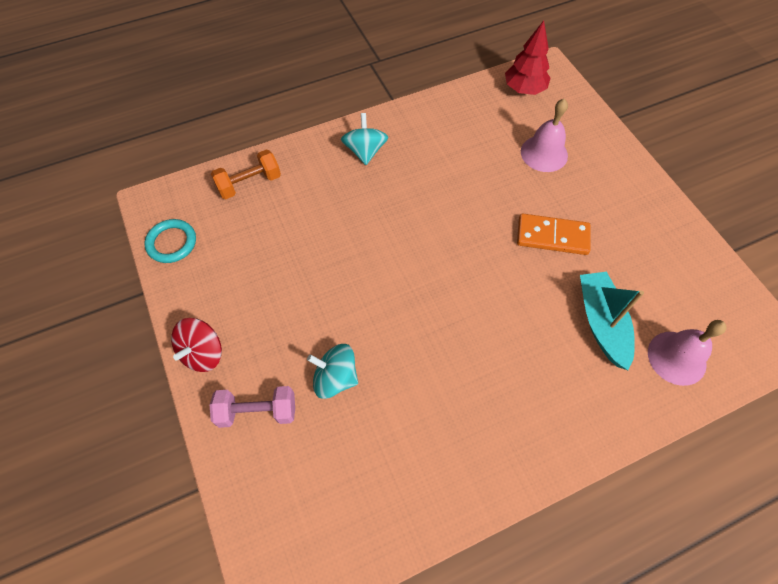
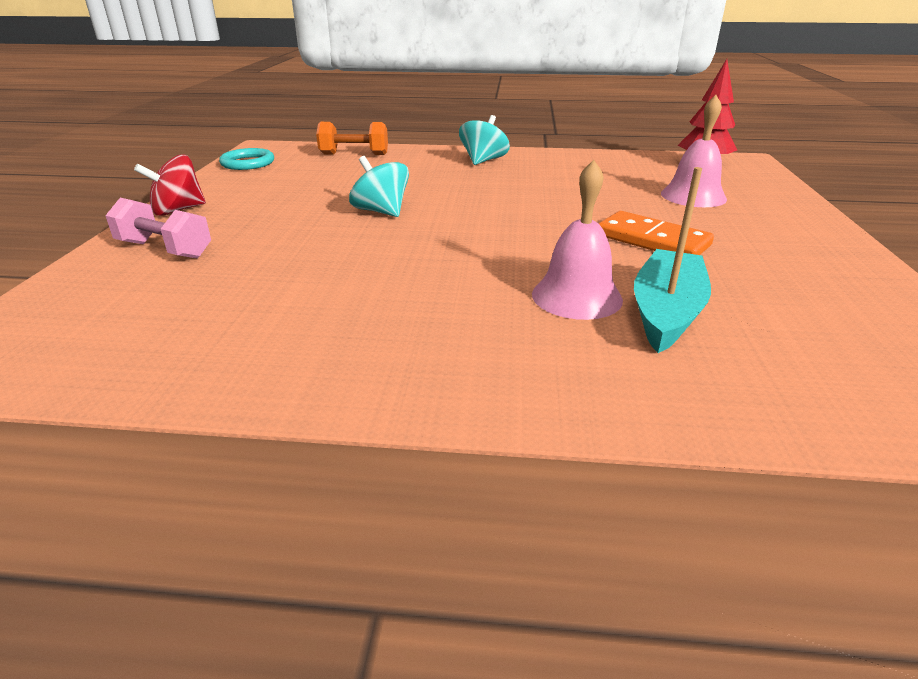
camera: 30 degrees right, 30 degrees down
turquoise spinning top [307,344,358,399] -> turquoise spinning top moved to [349,156,409,217]
pink bell [648,320,727,386] -> pink bell moved to [532,160,623,320]

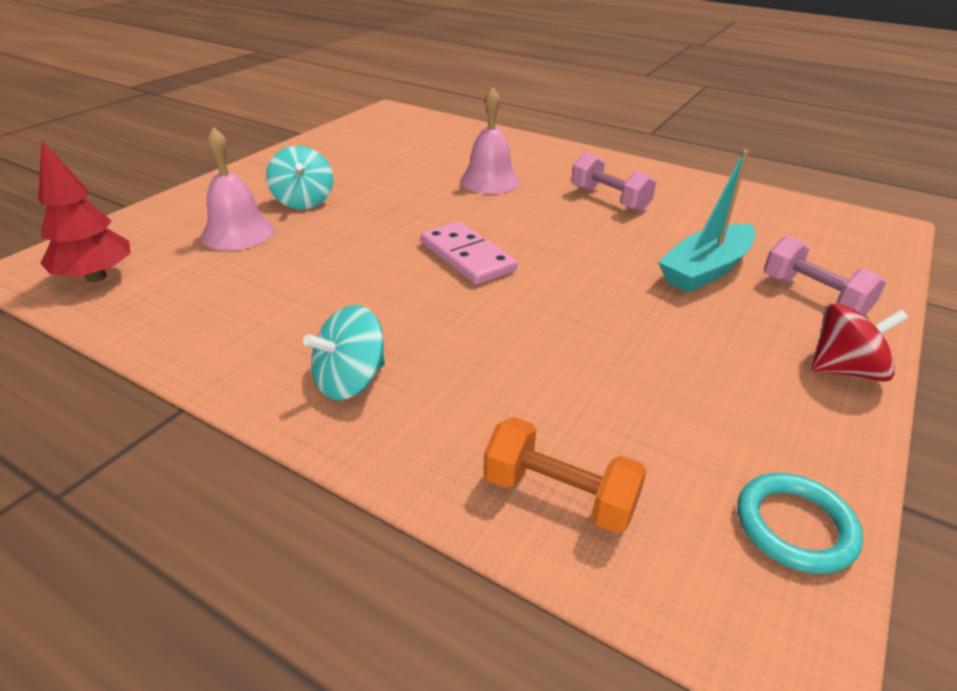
camera: 155 degrees left, 5 degrees up
turquoise spinning top [349,156,409,217] -> turquoise spinning top moved to [266,146,333,209]
orange domino [598,211,714,255] -> none
turquoise boat [634,167,711,353] -> turquoise boat moved to [658,150,756,292]
none -> pink domino [421,221,517,285]
none -> pink dumbbell [571,152,656,212]

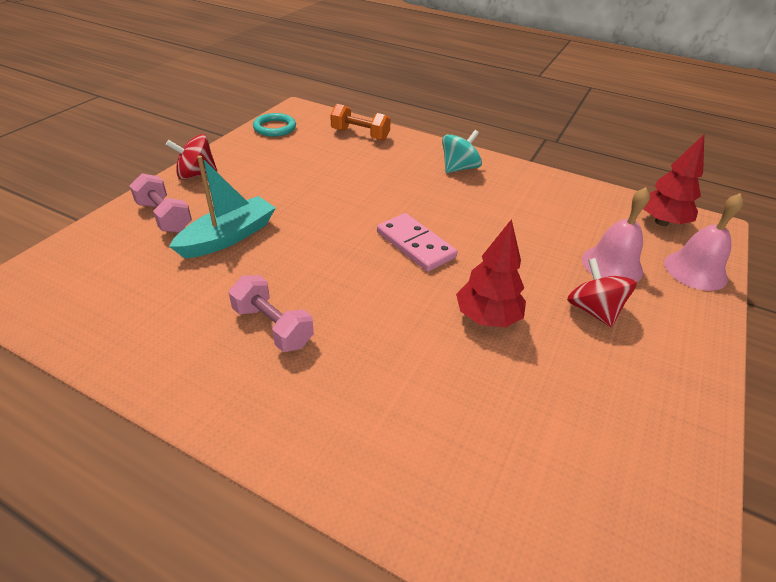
camera: 175 degrees right, 5 degrees up
turquoise spinning top [266,146,333,209] -> red spinning top [567,258,637,327]
pink bell [460,87,520,194] -> pink bell moved to [664,193,744,291]
none -> red tree [456,219,526,328]

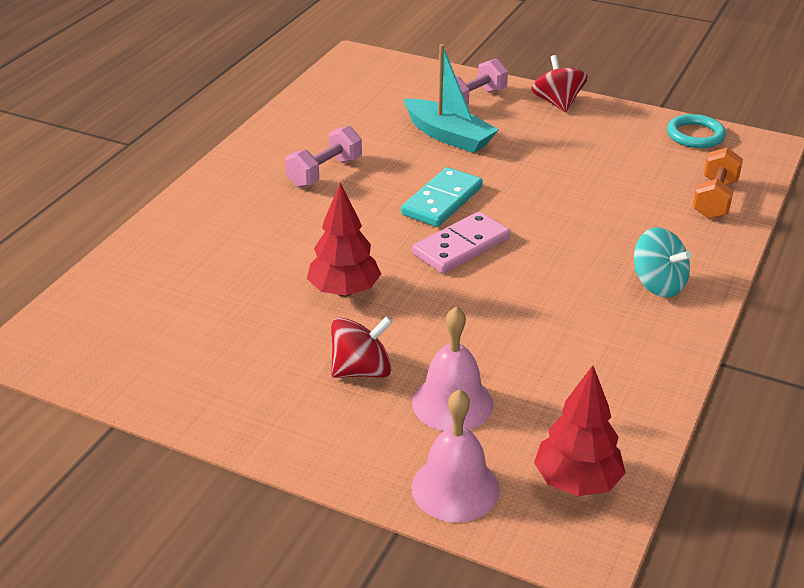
camera: 90 degrees right, 5 degrees down
none -> turquoise domino [401,167,483,227]

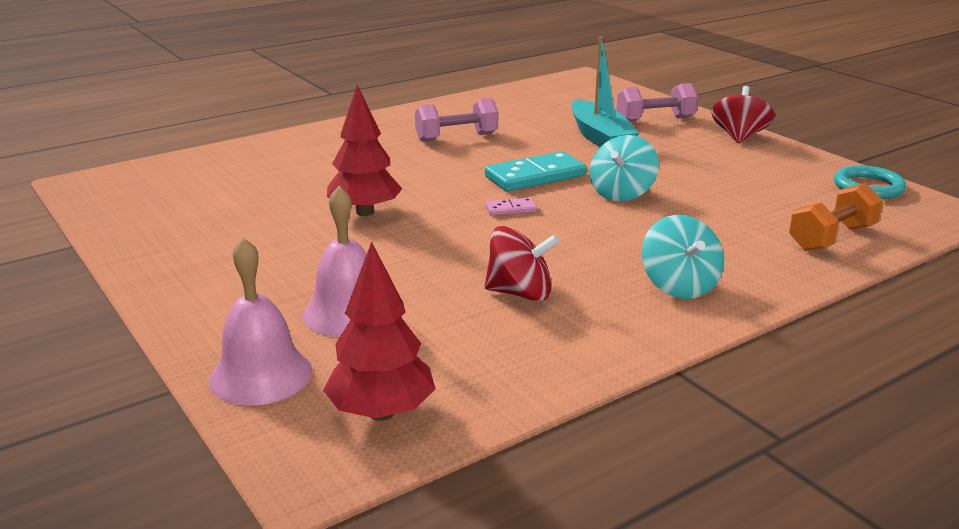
camera: 30 degrees right, 10 degrees down
red spinning top [331,316,392,378] -> red spinning top moved to [485,226,559,301]
pink domino [412,212,510,273] -> pink domino [486,198,537,216], size x0.48
none -> turquoise spinning top [590,135,659,202]

